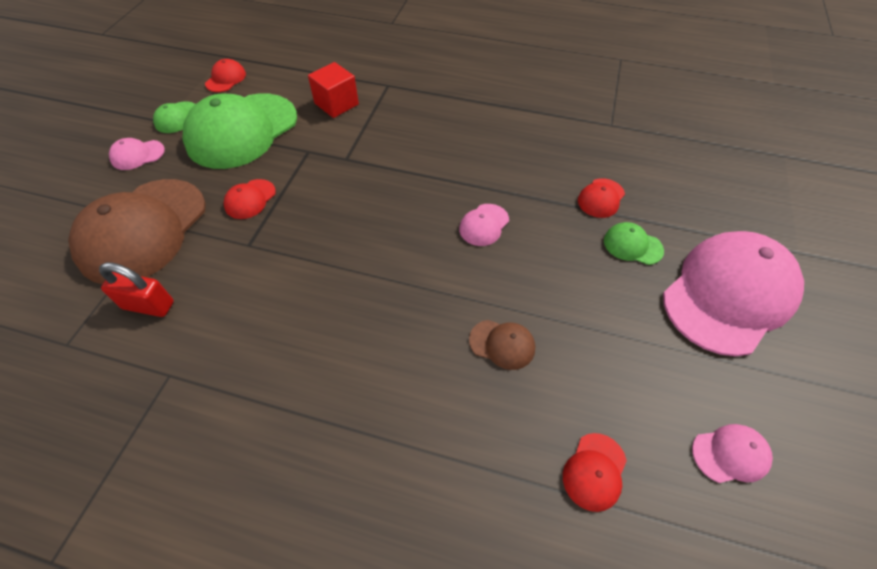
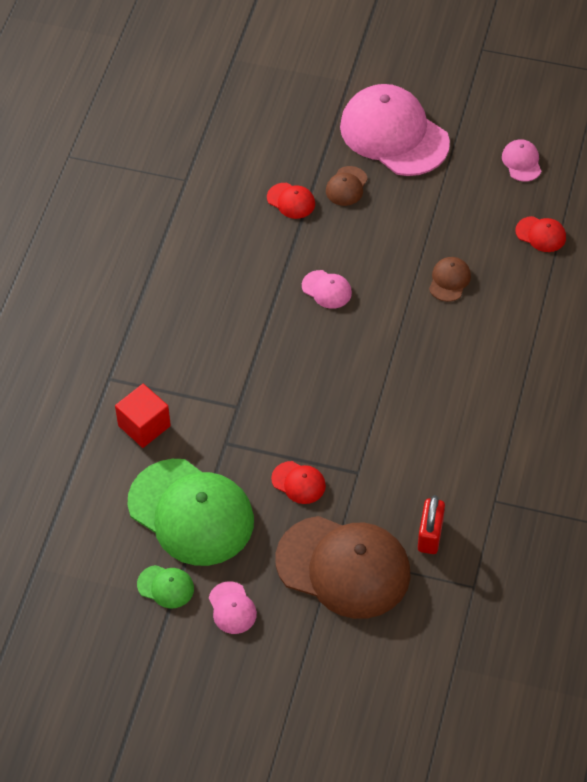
camera: 90 degrees left, 0 degrees up
red cap [205,59,246,92] -> none
green cap [604,222,664,265] -> brown cap [326,166,368,206]

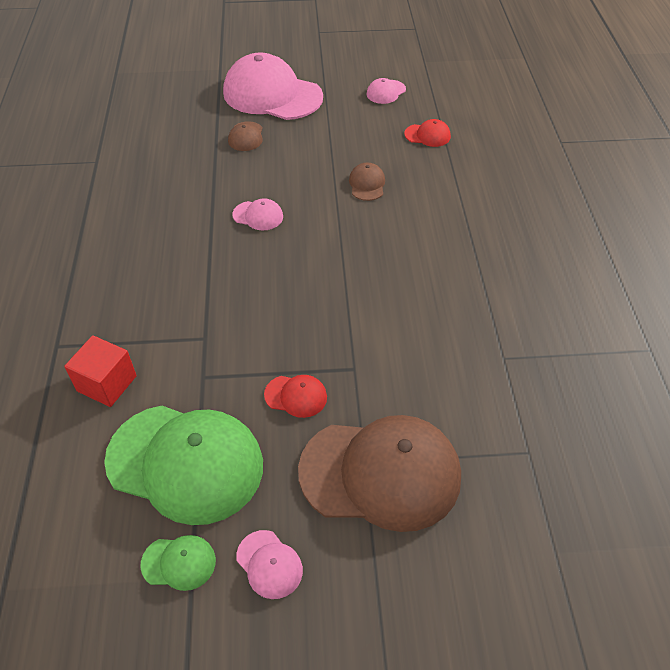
camera: 20 degrees left, 5 degrees down
red cap [267,183,315,219] -> none
red padlock [418,495,445,554] -> none
pink cap [502,139,541,182] -> pink cap turned 105 degrees counterclockwise [366,78,406,104]

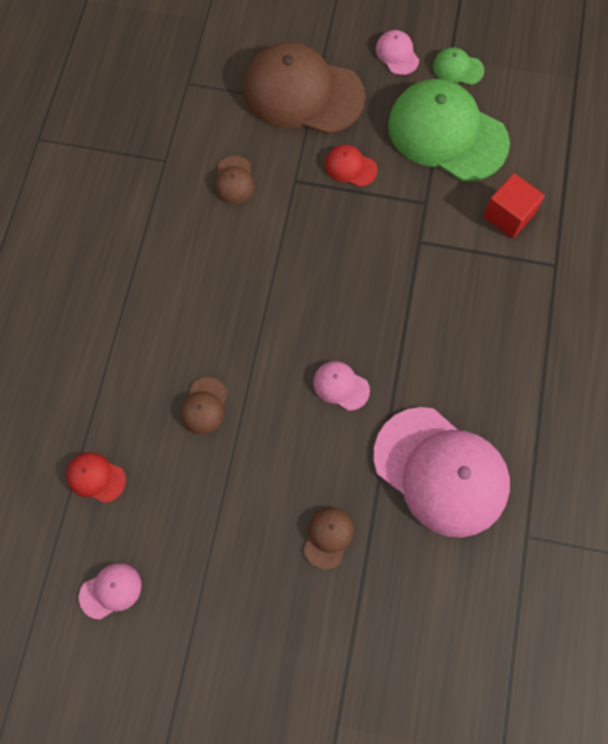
camera: 165 degrees left, 20 degrees up
pink cap [223,53,323,120] -> pink cap moved to [374,407,510,538]
none -> brown cap [215,156,255,204]

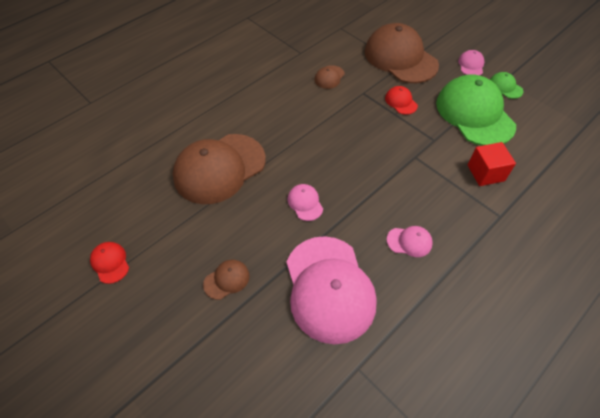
camera: 35 degrees right, 15 degrees down
red cap [66,452,126,503] -> red cap moved to [90,242,129,284]
pink cap [79,563,141,619] -> pink cap moved to [387,226,433,257]
brown cap [180,377,227,435] -> brown cap [173,134,266,204], size x2.37

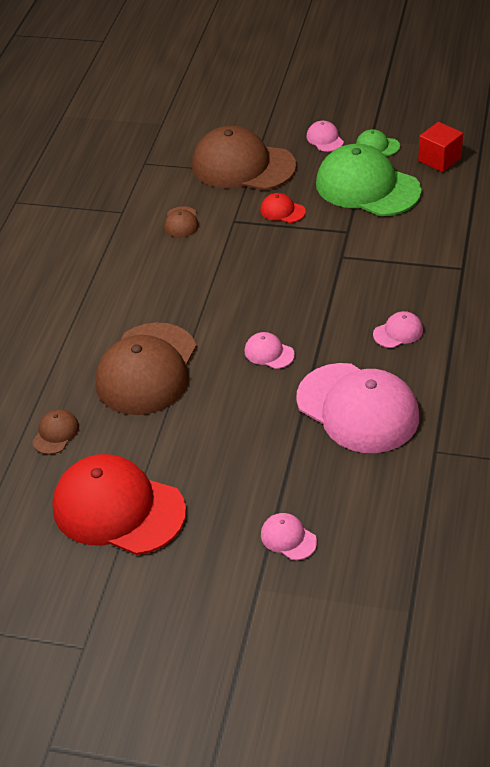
camera: 30 degrees left, 10 degrees down
red cap [90,242,129,284] -> red cap [52,454,186,555], size x2.37
brown cap [203,260,250,300] -> brown cap moved to [32,409,79,455]
red cube [468,142,516,186] -> red cube moved to [418,122,463,172]
none -> pink cap [261,513,317,560]

